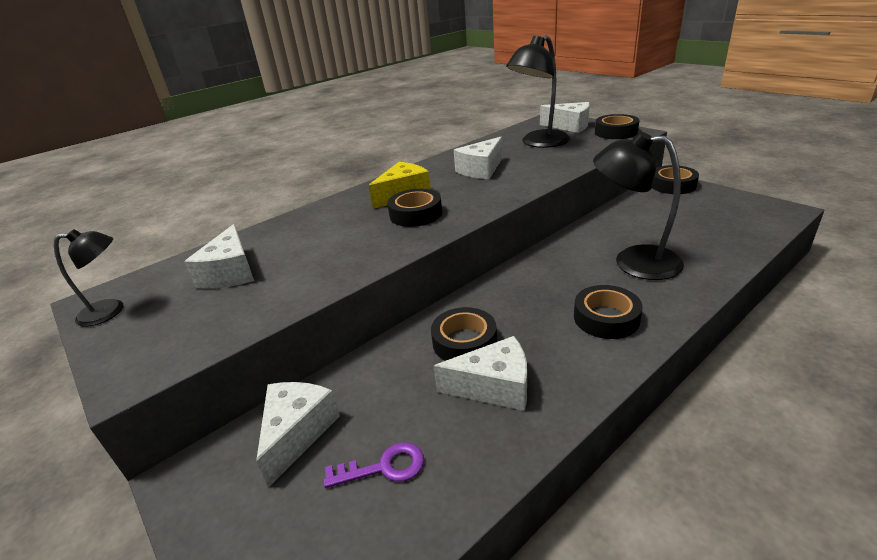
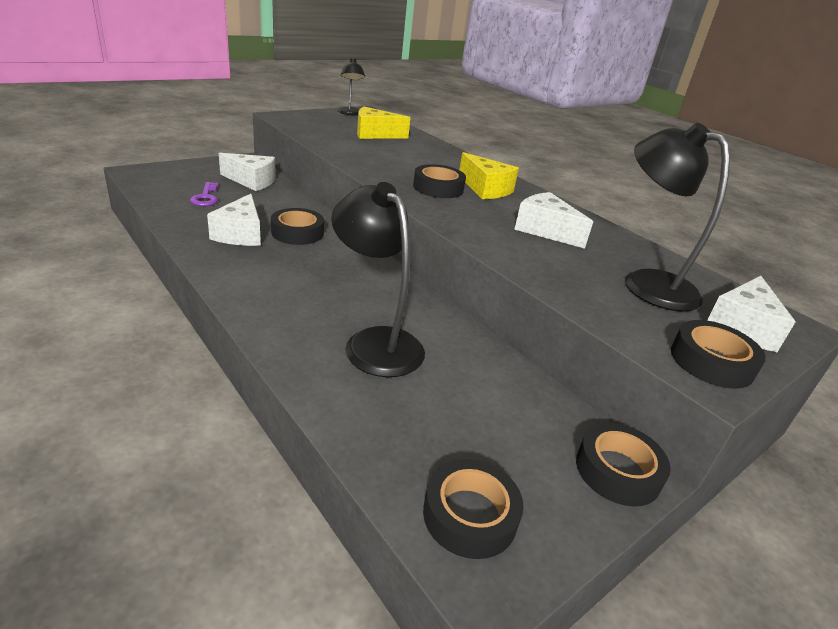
camera: 85 degrees right, 0 degrees up
white cheese [184,224,254,289] -> yellow cheese [357,107,411,139]
black tape [574,285,643,339] -> black tape moved to [423,459,524,559]
black lamp [593,132,684,280] -> black lamp turned 60 degrees counterclockwise [331,182,425,377]

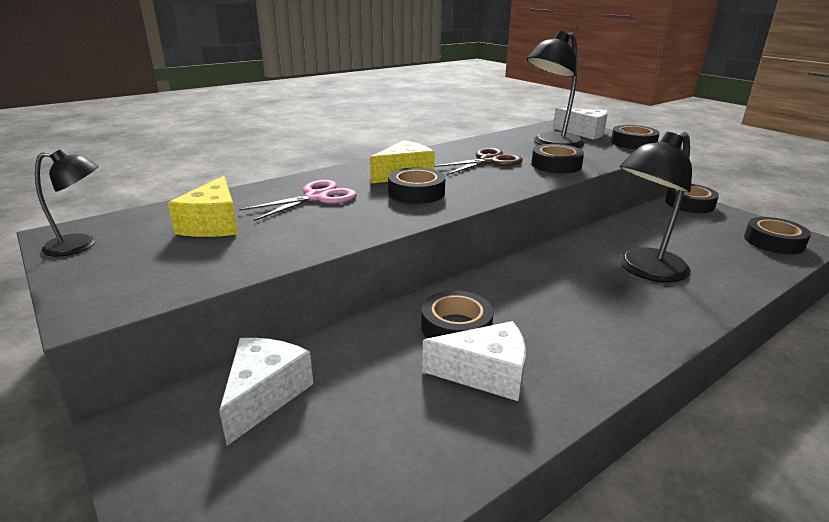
camera: 85 degrees left, 5 degrees down
purple key [190,182,218,206] -> none
white cheese [514,192,593,249] -> brown scissors [434,148,523,175]
none -> pink scissors [239,180,357,221]
none -> black tape [531,144,584,173]

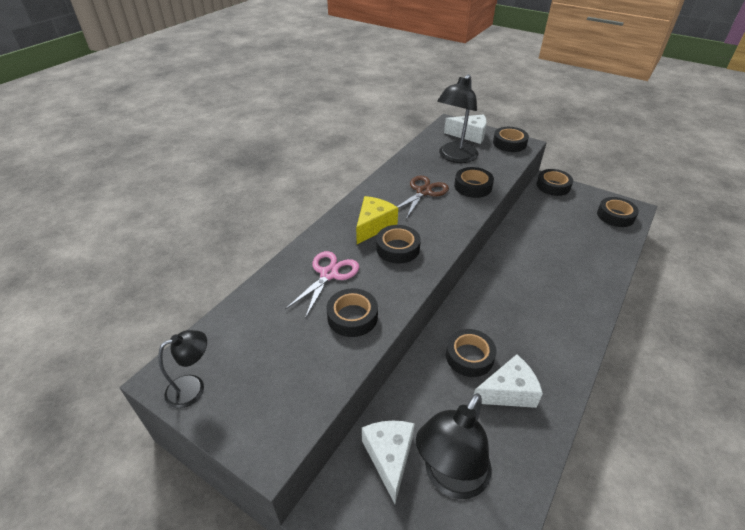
camera: 20 degrees left, 15 degrees up
yellow cheese [168,176,238,237] -> none
black lamp [620,132,692,282] -> black lamp moved to [416,393,492,499]
none -> black tape [326,288,378,337]

